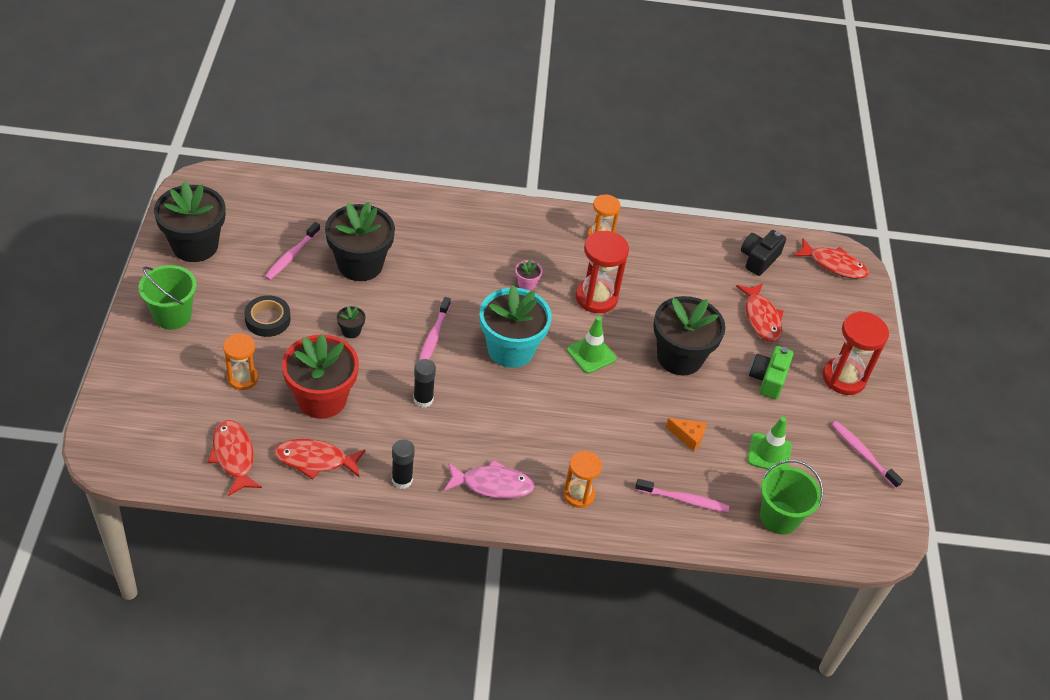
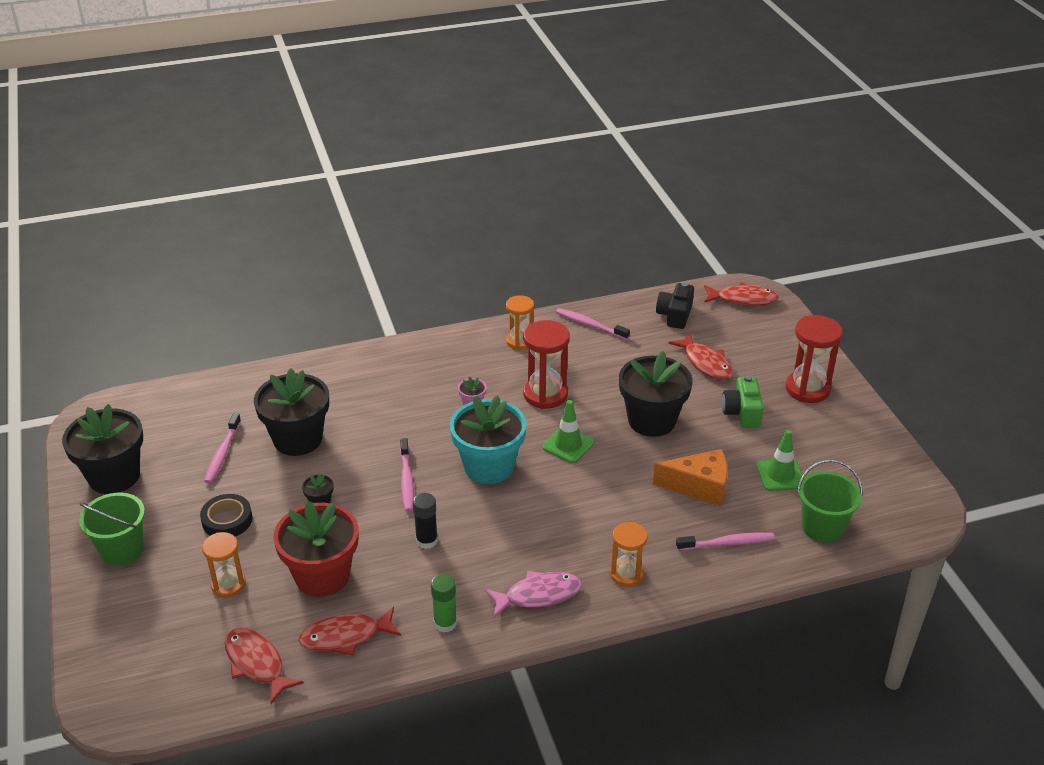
camera: 15 degrees left, 10 degrees down
black glue stick [392,439,415,489] -> green glue stick [431,574,457,633]
orange cheese [666,418,706,451] -> orange cheese [653,449,728,506], size x1.80
pink toothbrush [832,421,903,489] -> pink toothbrush moved to [556,308,630,340]

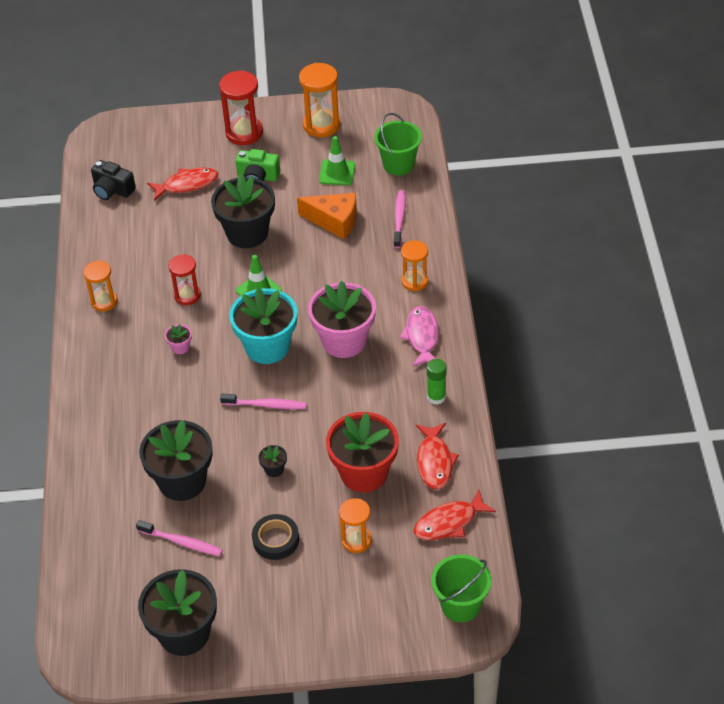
camera: 75 degrees left, 10 degrees up
green bucket [79,493,145,566] -> green bucket moved to [431,555,492,622]
black glue stick [413,493,438,549] -> none
red hourglass [523,320,570,409] -> red hourglass [168,254,201,305], size x0.65
pink toothbrush [556,308,630,340] -> none
orange cheese [653,449,728,506] -> orange cheese turned 90 degrees clockwise [297,193,357,239]
red fish [704,282,779,306] -> none
none -> orange hourglass [299,63,340,137]
none -> pink flower pot [308,281,376,358]

